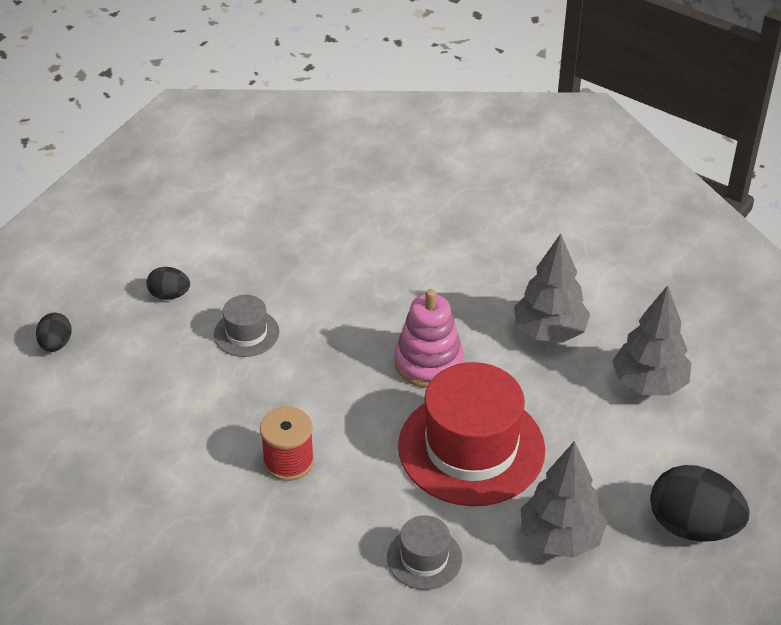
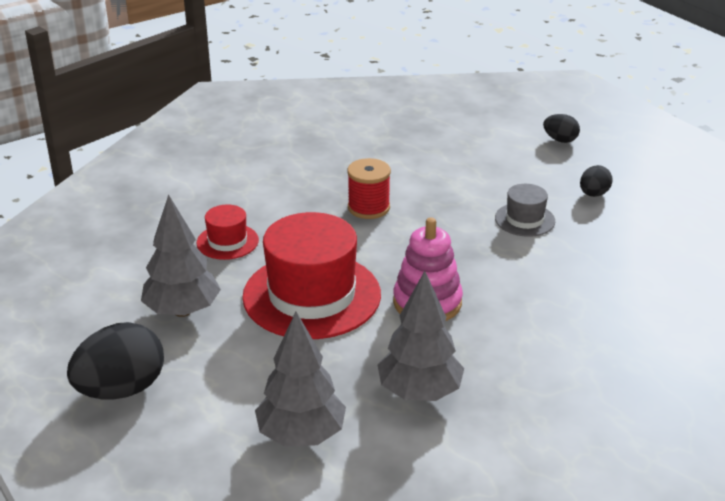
camera: 115 degrees right, 10 degrees down
grey hat [387,515,462,590] -> red hat [197,204,259,260]

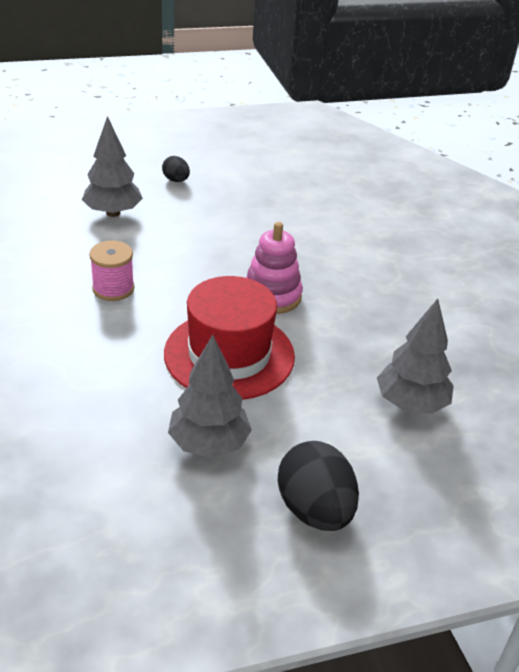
camera: 75 degrees left, 5 degrees up
red hat [197,204,259,260] -> none
red spool [347,158,391,219] -> pink spool [89,241,134,301]
grey tree [378,271,464,401] -> grey tree moved to [82,116,143,217]
grey hat [495,184,555,237] -> none
black egg [543,114,580,143] -> none

